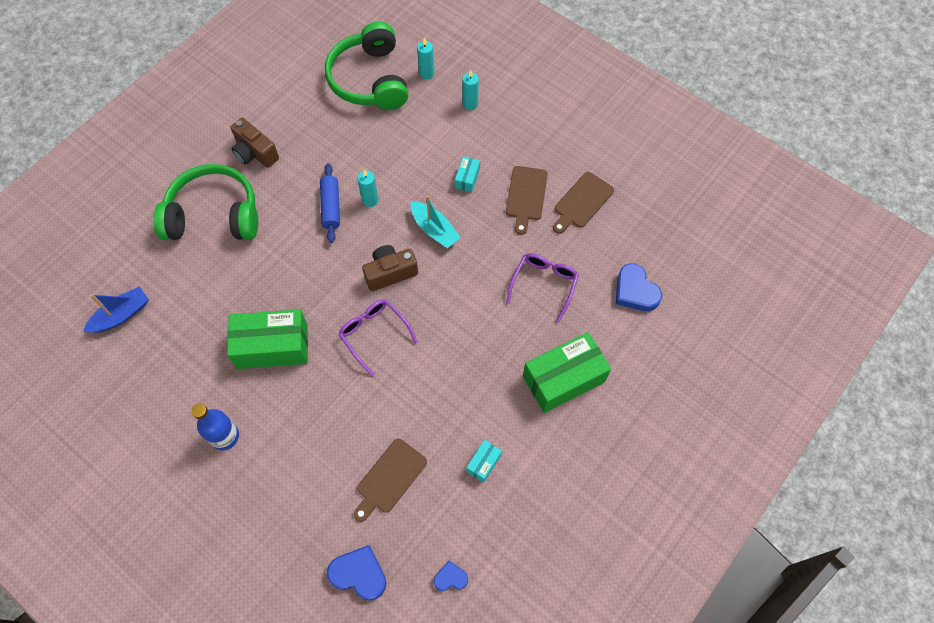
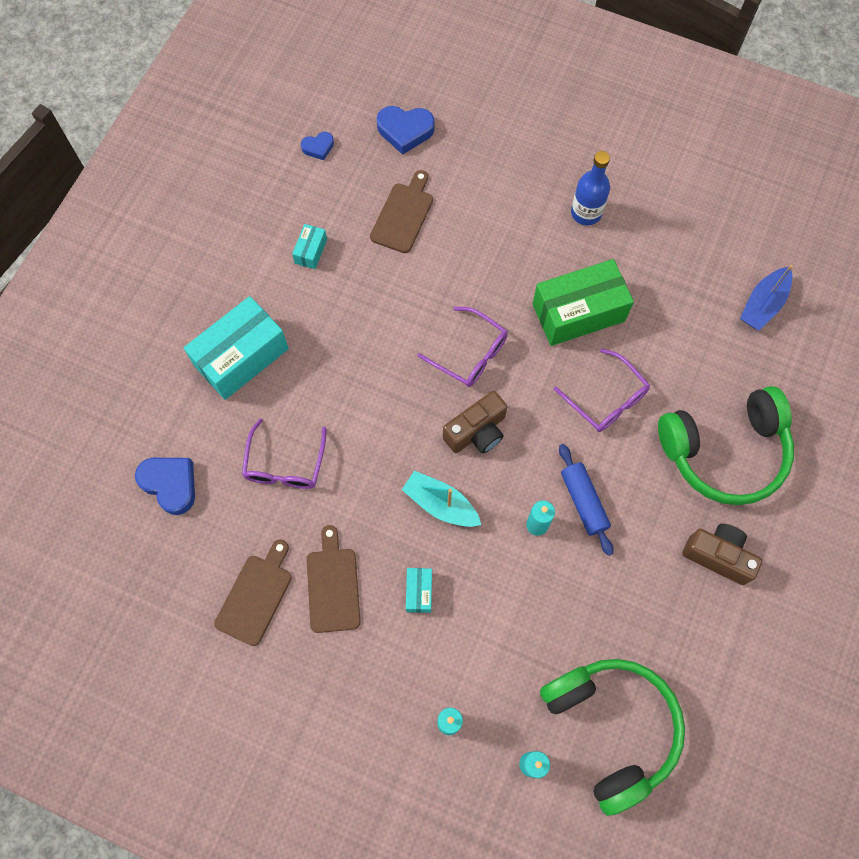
camera: 165 degrees right, 5 degrees up
green box [523,332,611,413] -> turquoise box [184,296,289,400]
none -> purple glasses [554,349,650,432]

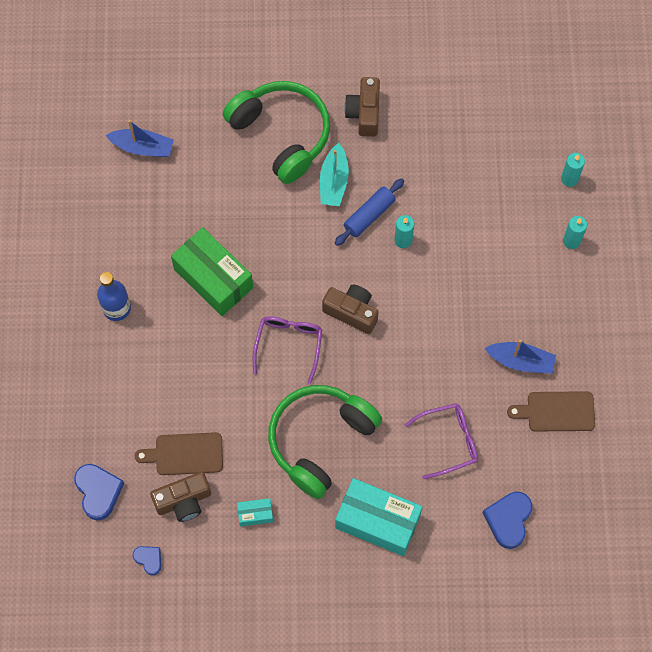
camera: 115 degrees left, 0 degrees up
brown cutting board [307,525,361,633] -> blue boat [484,340,556,374]
turquoise boat [402,471,481,527] -> turquoise boat moved to [320,143,349,206]
turquoise box [406,568,432,613] -> none
green headphones [540,659,685,816] -> green headphones moved to [268,385,382,499]
purple glasses [554,349,650,432] -> none
none -> brown camera [150,472,211,522]

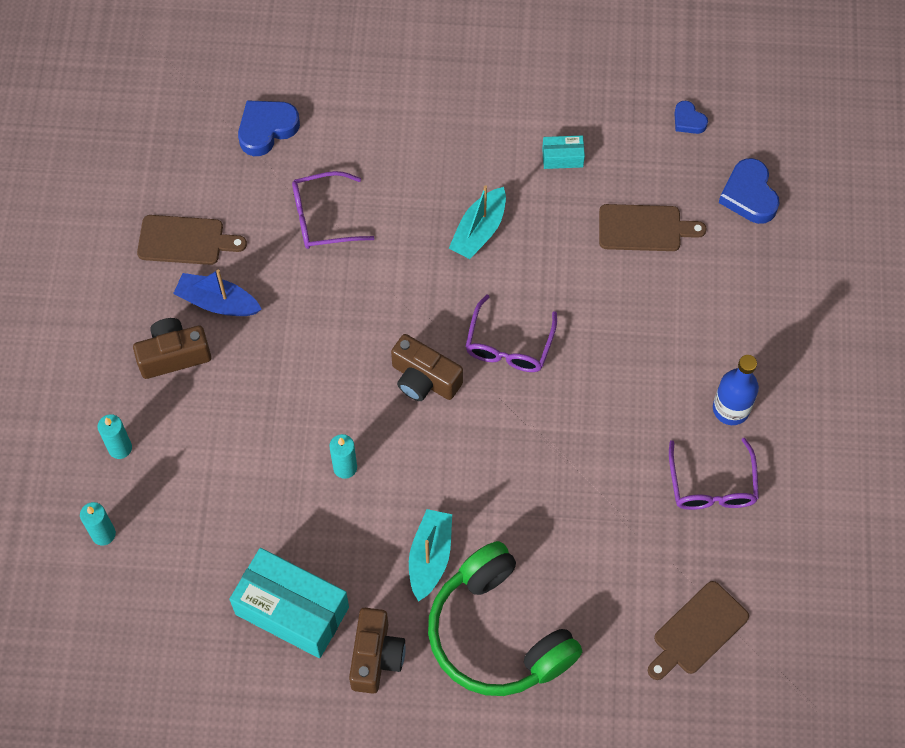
camera: 175 degrees left, 5 degrees down
blue boat [106,120,174,157] -> brown cutting board [648,581,749,680]
brown camera [150,472,211,522] -> brown camera moved to [133,318,212,379]
green box [171,227,253,316] -> none
green headphones [268,385,382,499] -> turquoise boat [449,185,506,259]
blue rolling pin [335,178,404,246] -> none
turquoise box [335,478,423,556] -> turquoise box moved to [229,548,349,658]
blue heart [483,491,532,549] -> blue heart turned 150 degrees counterclockwise [238,100,300,156]
none -> purple glasses [669,438,759,510]

